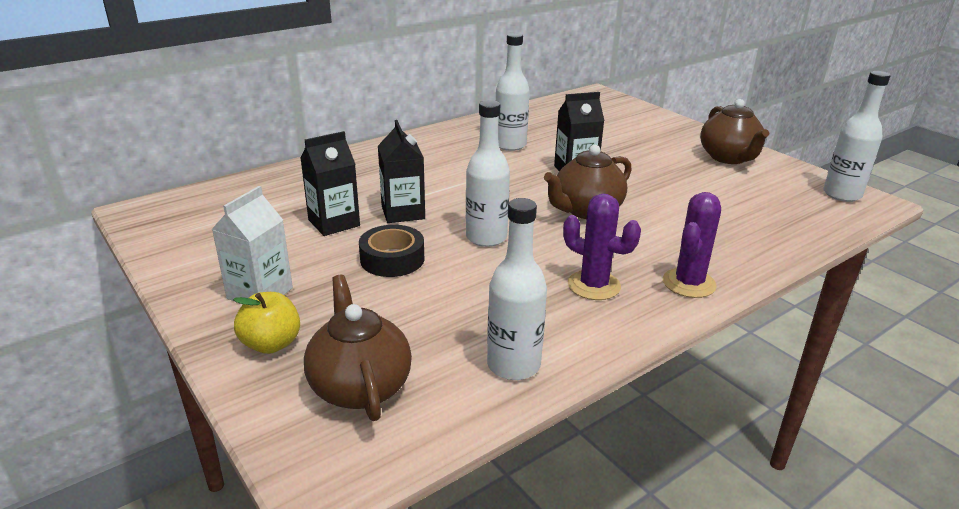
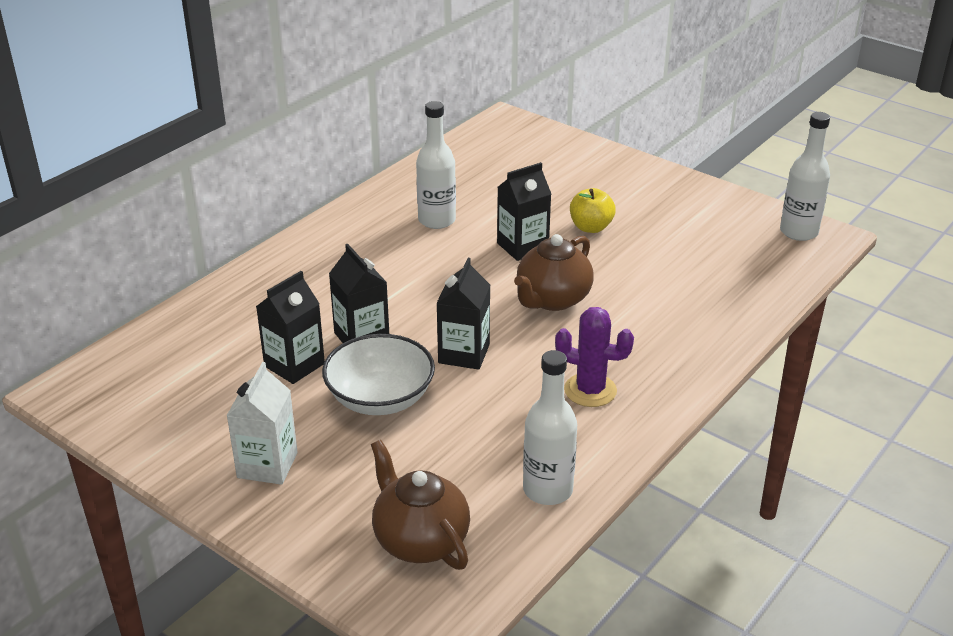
camera: 15 degrees left, 5 degrees up
yellow apple [233,292,300,354] -> yellow apple moved to [570,188,616,233]
black tape [359,225,424,277] -> white bowl [322,334,435,415]
white bottle [466,100,510,247] -> black carton [436,258,490,370]
purple cactus [663,192,721,298] -> none
brown teapot [700,99,769,164] -> none

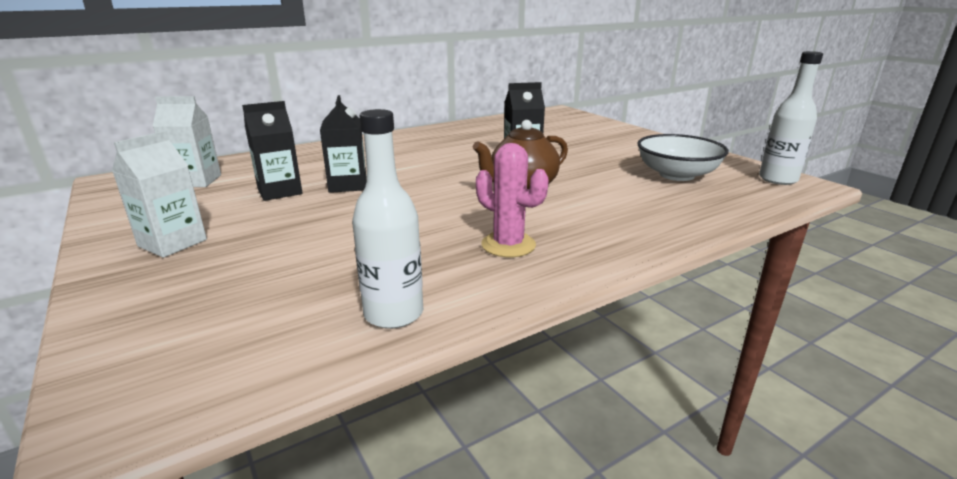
camera: 20 degrees right, 10 degrees down
white bowl [322,334,435,415] -> white bowl moved to [638,134,729,181]
brown teapot [371,439,470,570] -> none
white bottle [416,101,456,229] -> none
black carton [436,258,490,370] -> none
purple cactus [555,307,634,407] -> pink cactus [476,143,549,257]
yellow apple [570,188,616,233] -> none
none -> white carton [153,96,221,187]

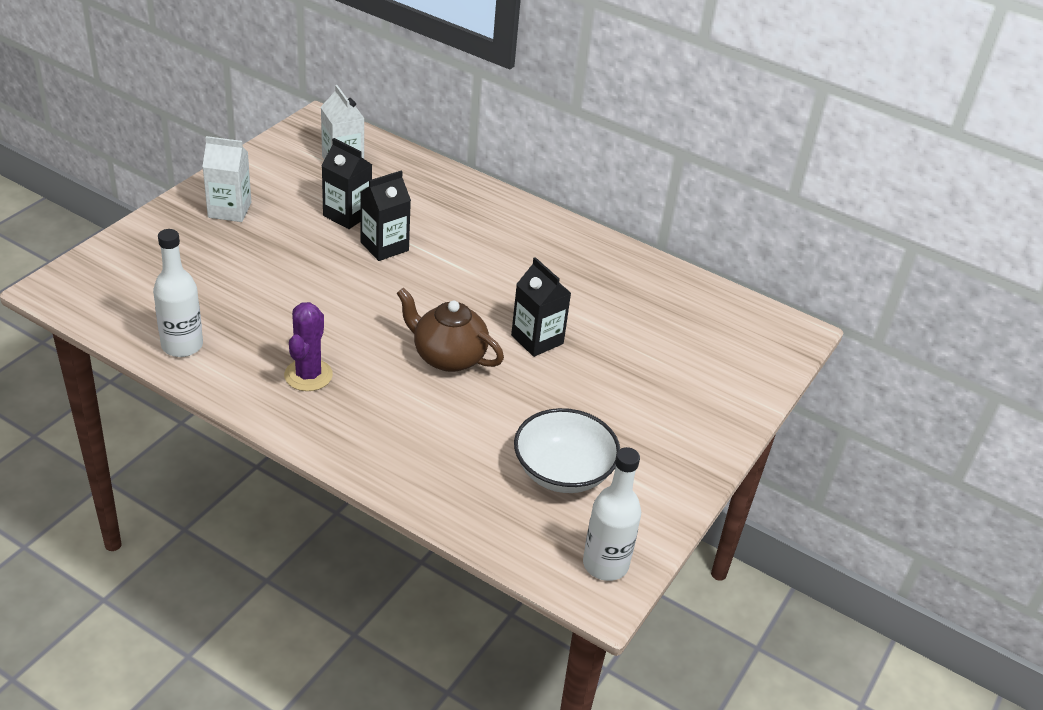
camera: 60 degrees right, 15 degrees up
pink cactus [476,143,549,257] -> purple cactus [284,302,333,391]

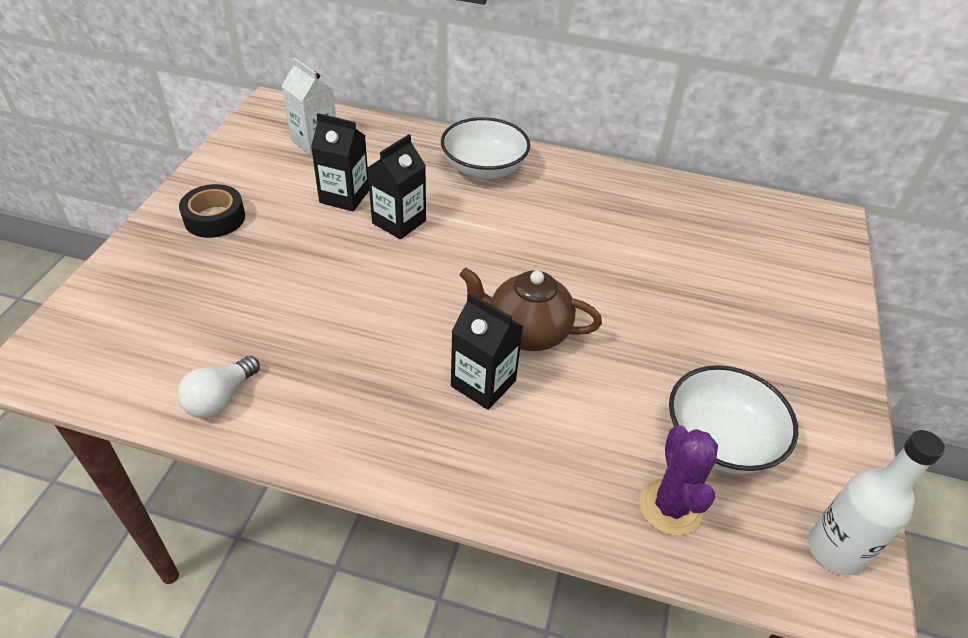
camera: 15 degrees left, 5 degrees up
white bottle [153,229,203,357] -> white light bulb [178,356,260,418]
white carton [202,136,251,222] -> black tape [179,184,245,238]
purple cactus [284,302,333,391] -> purple cactus moved to [639,425,718,536]
black carton [511,257,571,357] -> black carton moved to [451,292,523,410]
none -> white bowl [441,117,530,179]

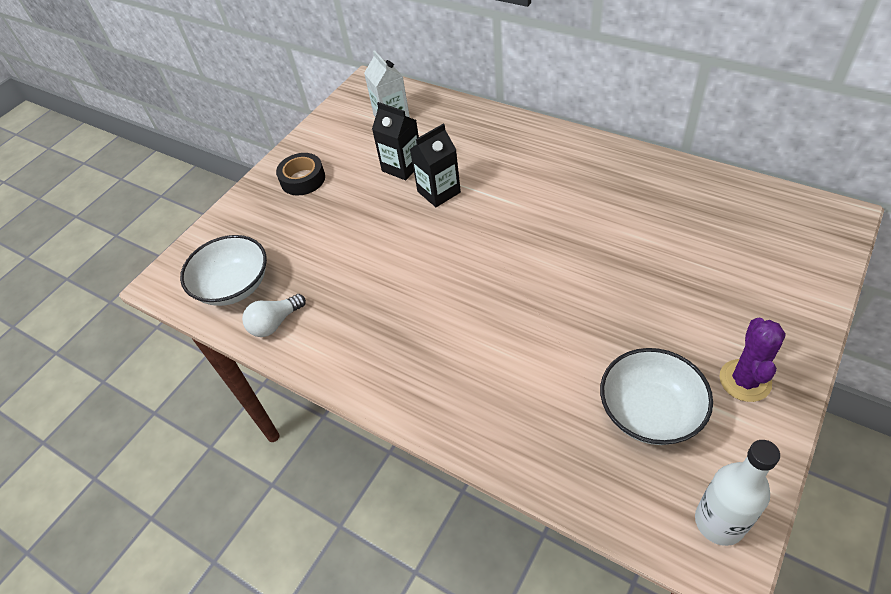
camera: 25 degrees right, 5 degrees up
white bowl [441,117,530,179] -> white bowl moved to [180,235,267,306]
black carton [451,292,523,410] -> none
brown teapot [460,268,602,351] -> none
purple cactus [639,425,718,536] -> purple cactus moved to [719,318,786,402]

